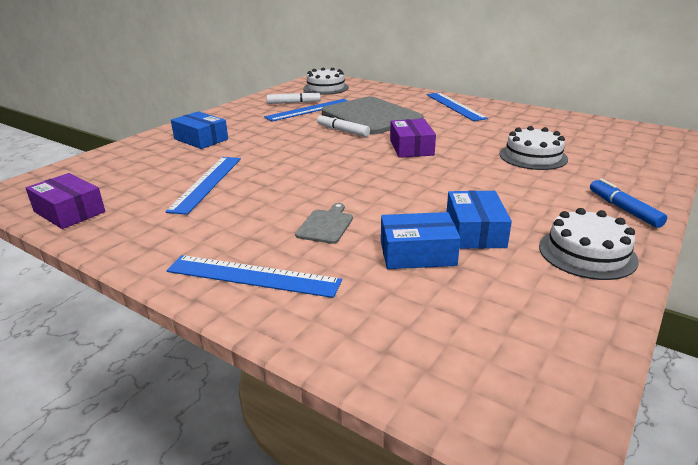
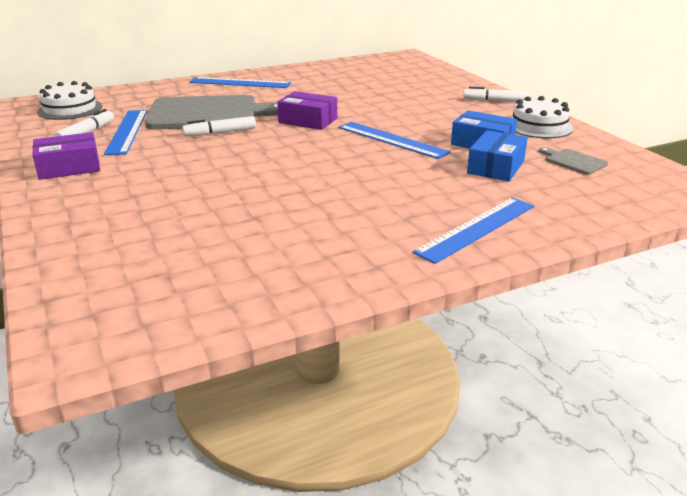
camera: 60 degrees left, 0 degrees up
purple box [26,173,105,229] -> purple box moved to [32,132,100,180]
blue ruler [165,157,241,215] -> blue ruler moved to [338,122,451,159]
blue box [171,111,228,149] -> none
grey cutting board [295,203,353,244] -> grey cutting board moved to [539,147,608,175]
white cake [500,126,568,170] -> none
blue marker [590,178,667,228] -> white marker [463,86,529,102]

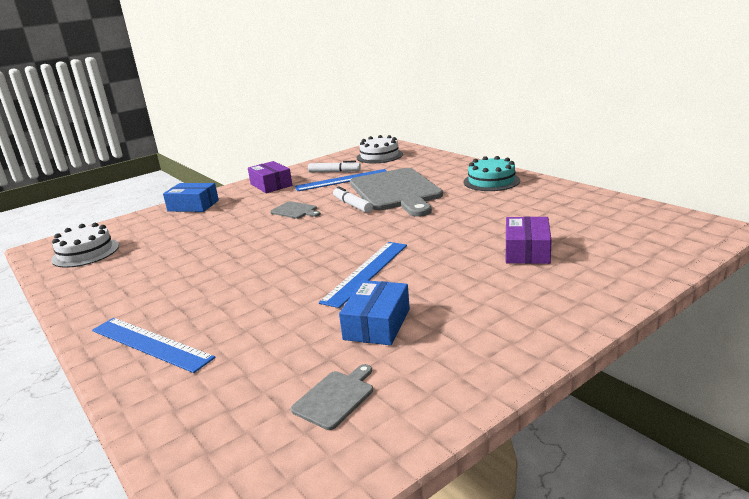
camera: 80 degrees right, 5 degrees down
blue ruler [190,77,291,88] -> turquoise cake [464,156,520,191]
purple box [277,91,337,130] -> purple box moved to [506,217,552,264]
white marker [463,86,529,102] -> none
blue box [467,130,528,181] -> blue box moved to [163,183,219,212]
white cake [512,96,574,138] -> white cake moved to [51,223,119,268]
none -> grey cutting board [270,201,321,219]

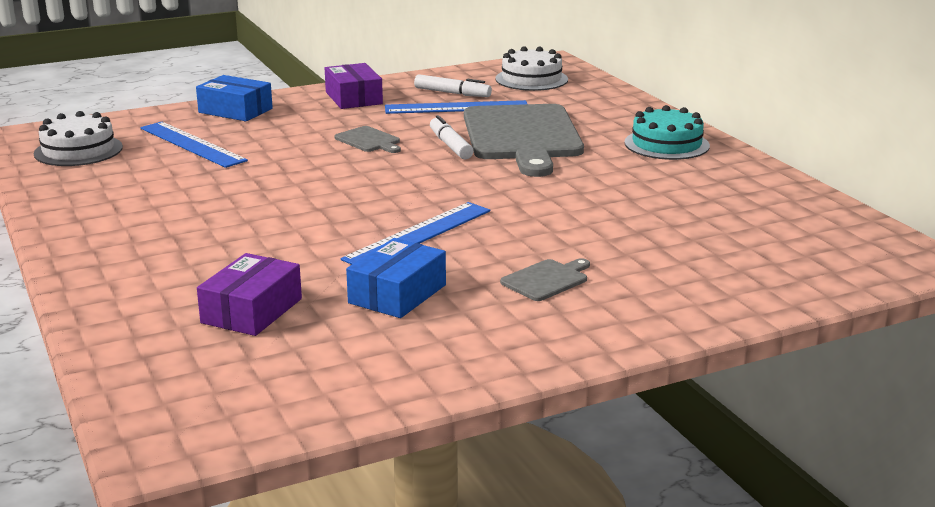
camera: 10 degrees right, 0 degrees up
blue ruler [92,318,215,373] -> blue ruler moved to [140,122,248,168]
grey cutting board [291,364,373,430] -> grey cutting board moved to [500,258,590,301]
purple box [506,217,552,264] -> purple box moved to [197,253,302,336]

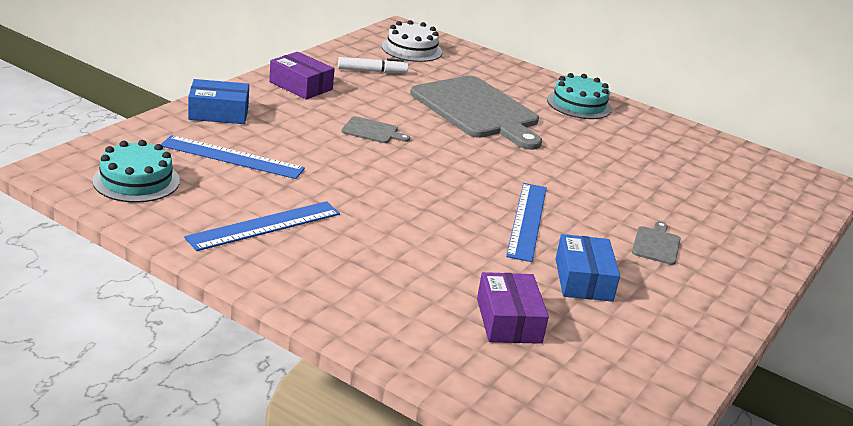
camera: 35 degrees left, 5 degrees up
white cake [34,111,123,166] -> turquoise cake [92,140,180,203]
blue ruler [385,100,527,114] -> blue ruler moved to [184,201,340,251]
white marker [430,115,473,159] -> none

